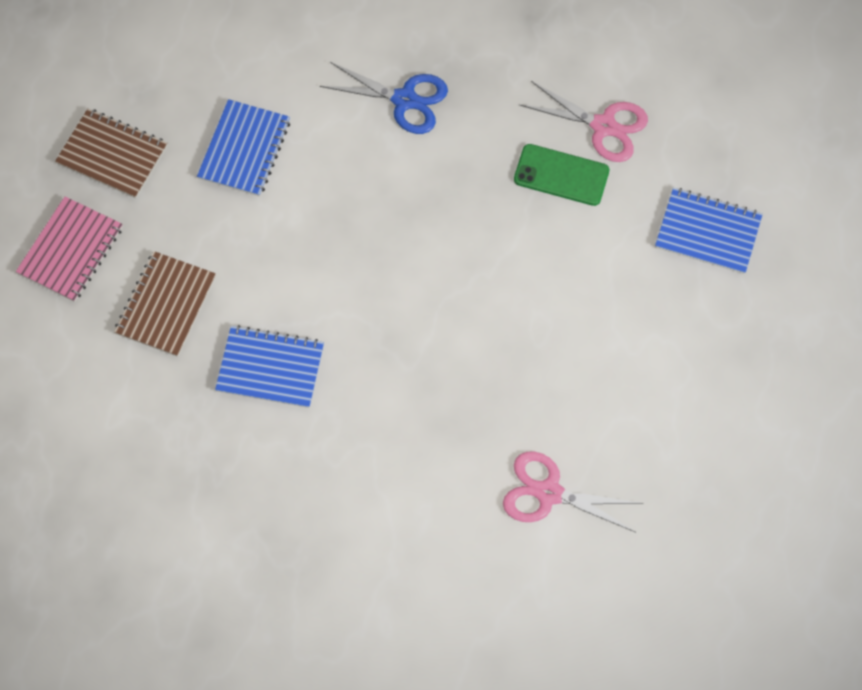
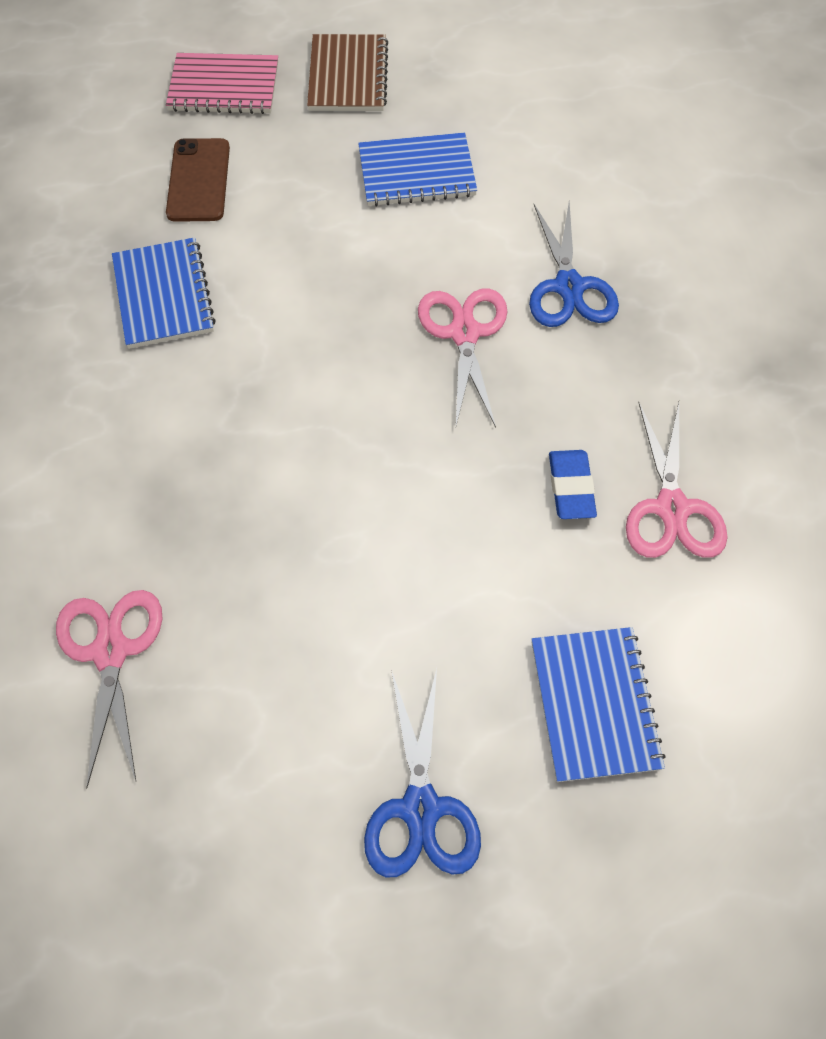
camera: 65 degrees right, 5 degrees down
brown notebook [114,251,216,357] -> brown phone [166,138,230,222]
green phone [514,144,609,206] -> blue eraser [549,450,597,519]
none -> blue scissors [364,669,481,877]
none -> pink scissors [418,288,508,428]

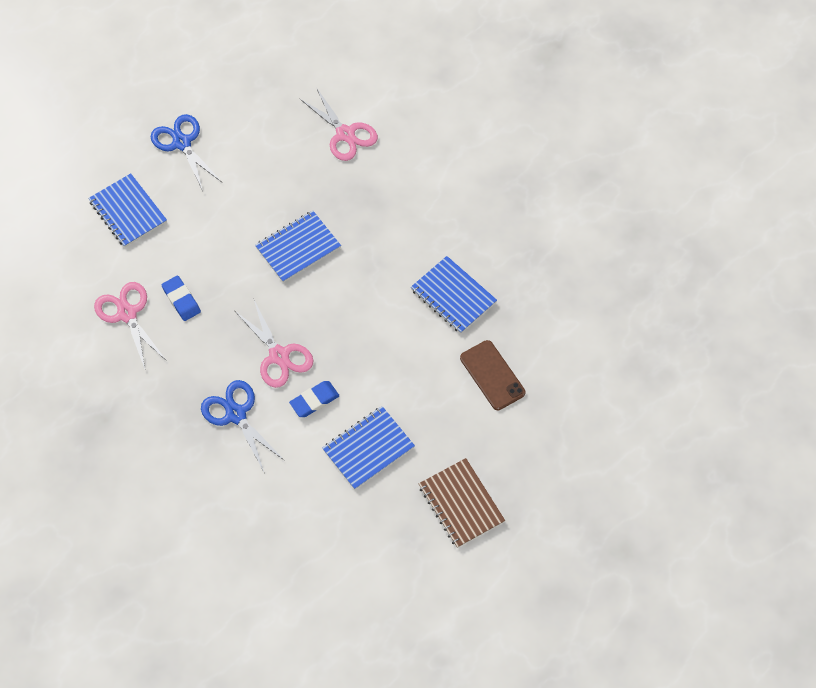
camera: 150 degrees right, 0 degrees up
pink notebook [166,53,278,114] -> none
none -> blue notebook [255,211,341,283]
none -> blue eraser [289,381,339,417]

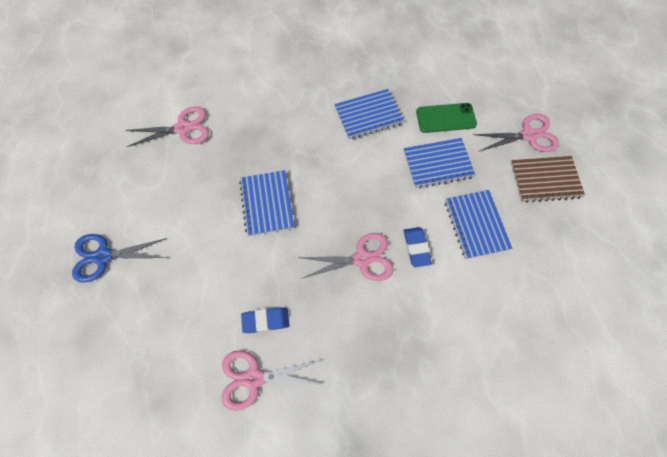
camera: 65 degrees left, 5 degrees up
blue notebook [88,173,167,247] -> blue notebook moved to [404,138,476,188]
blue scissors [201,380,285,474] -> none
brown phone [460,340,526,410] -> green phone [416,103,477,133]
none -> pink scissors [473,114,559,152]

